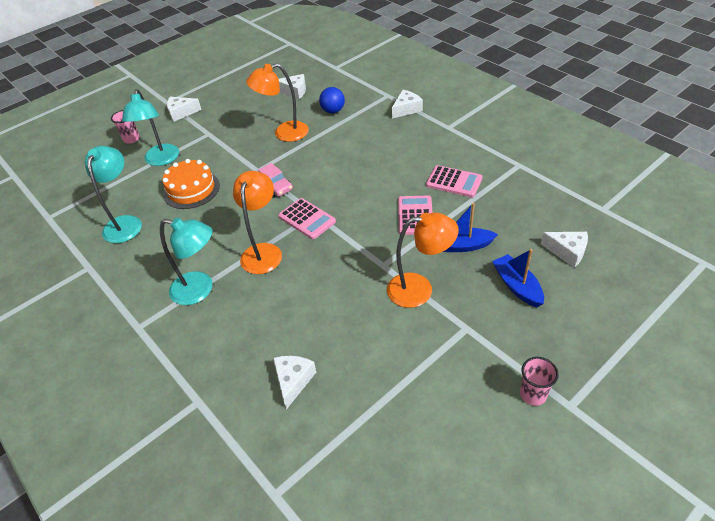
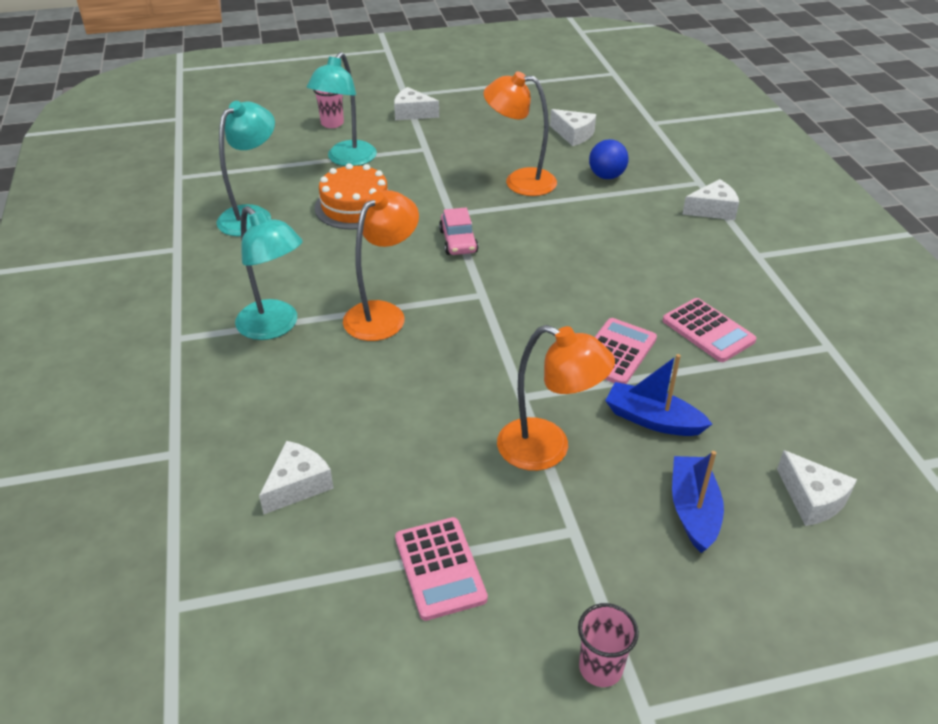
camera: 25 degrees right, 5 degrees down
pink calculator [278,198,336,239] -> pink calculator moved to [395,517,488,621]

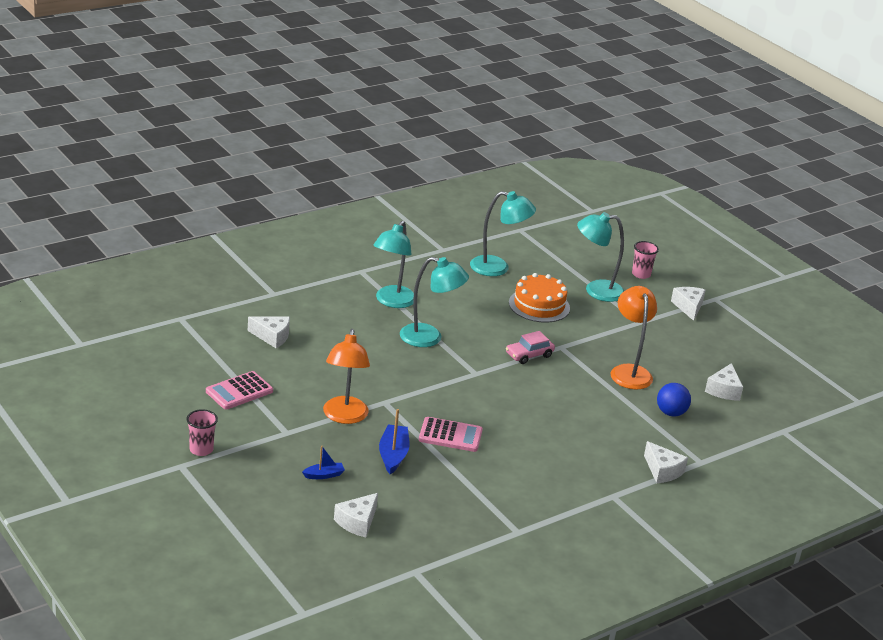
camera: 65 degrees right, 10 degrees down
orange lamp [343,190,419,341] -> turquoise lamp [400,257,469,347]
pink calculator [663,298,757,362] -> none
blue boat [672,451,724,553] -> blue boat [302,446,345,479], size x0.59

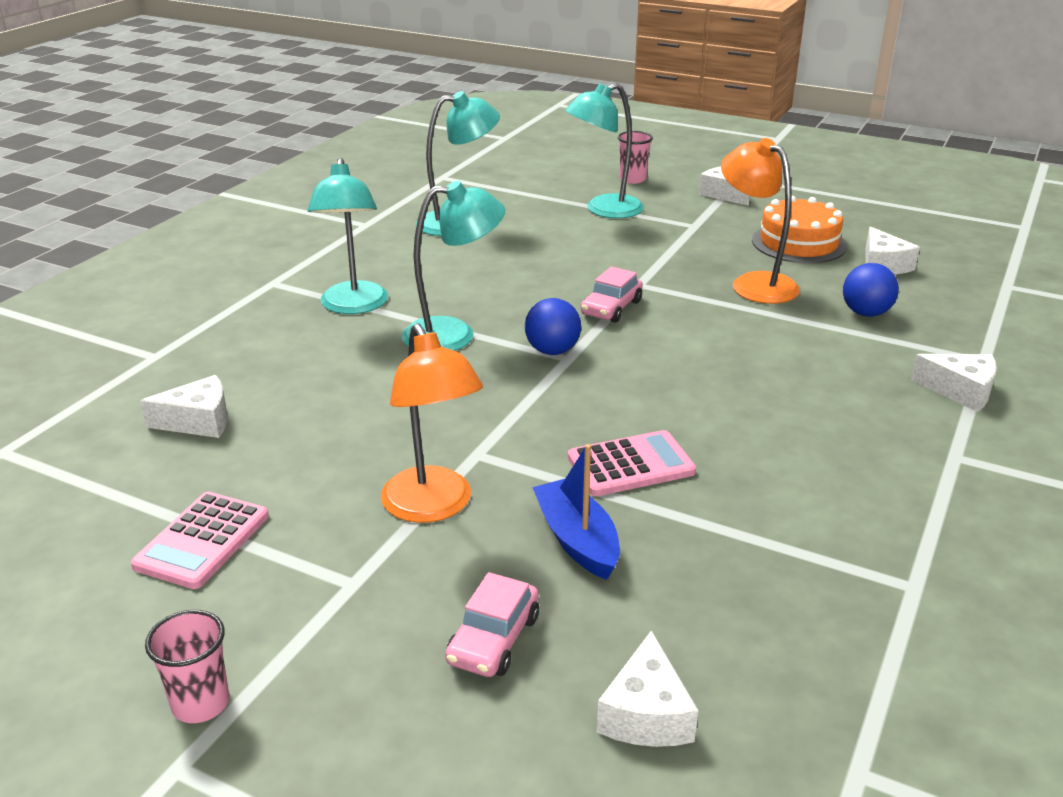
camera: 25 degrees left, 0 degrees up
blue boat [302,446,345,479] -> pink car [445,572,539,677]
orange cake [509,273,570,323] -> orange cake moved to [752,196,847,263]
none -> blue ball [525,298,581,355]

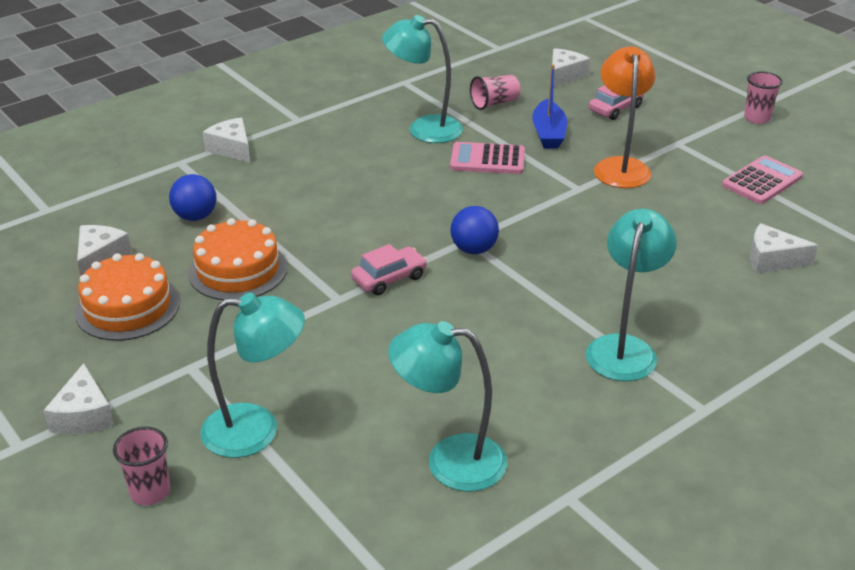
camera: 155 degrees left, 5 degrees up
turquoise lamp [402,181,505,351] -> turquoise lamp moved to [382,15,463,143]
orange lamp [721,138,800,304] -> orange cake [188,218,287,300]
none -> pink cup [470,75,520,110]

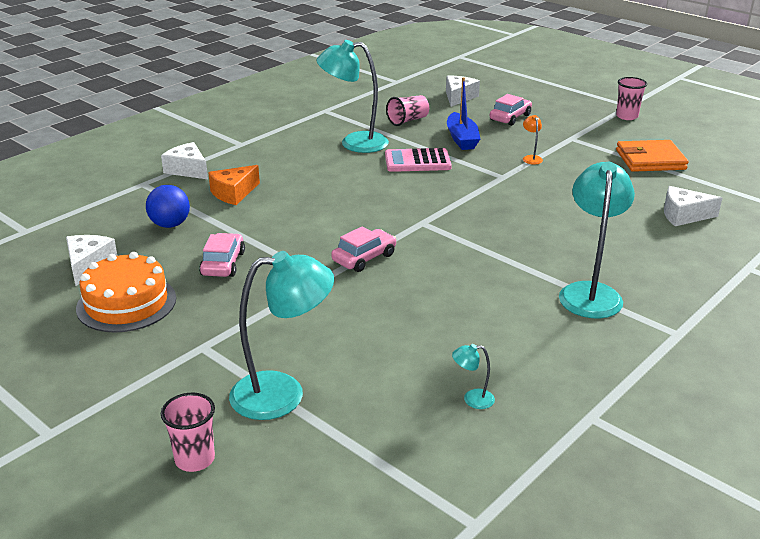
camera: 10 degrees left, 5 degrees down
white cheese [44,363,114,434] -> none
orange cake [188,218,287,300] -> pink car [199,233,245,277]
turquoise lamp [388,321,507,491] -> turquoise lamp [452,344,495,409], size x0.42
blue ball [451,206,499,254] -> none
orange lamp [594,46,655,188] -> orange lamp [523,115,543,165], size x0.42
pink calculator [722,155,803,204] -> orange wallet [616,140,689,172]
none -> orange cheese [208,165,260,205]

